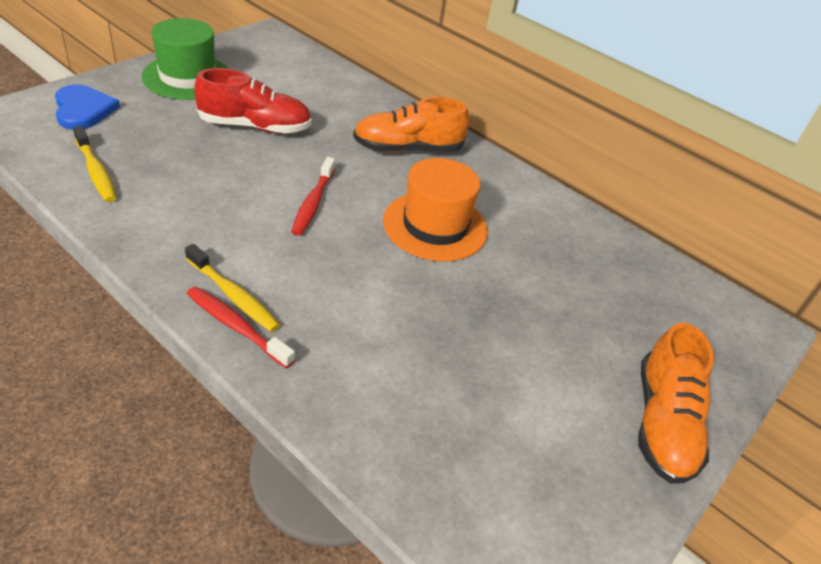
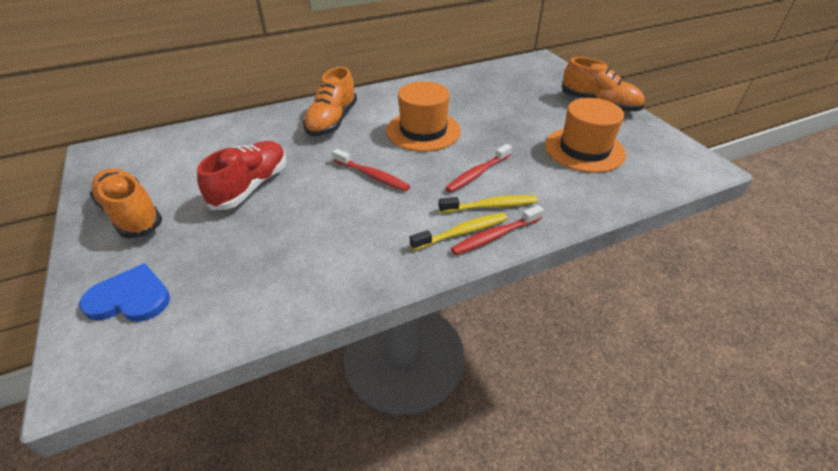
camera: 60 degrees left, 0 degrees up
yellow toothbrush [73,126,116,202] -> yellow toothbrush moved to [439,195,538,213]
green hat [141,18,229,100] -> orange shoe [90,168,163,239]
none -> red toothbrush [445,144,512,193]
none -> orange hat [545,98,626,173]

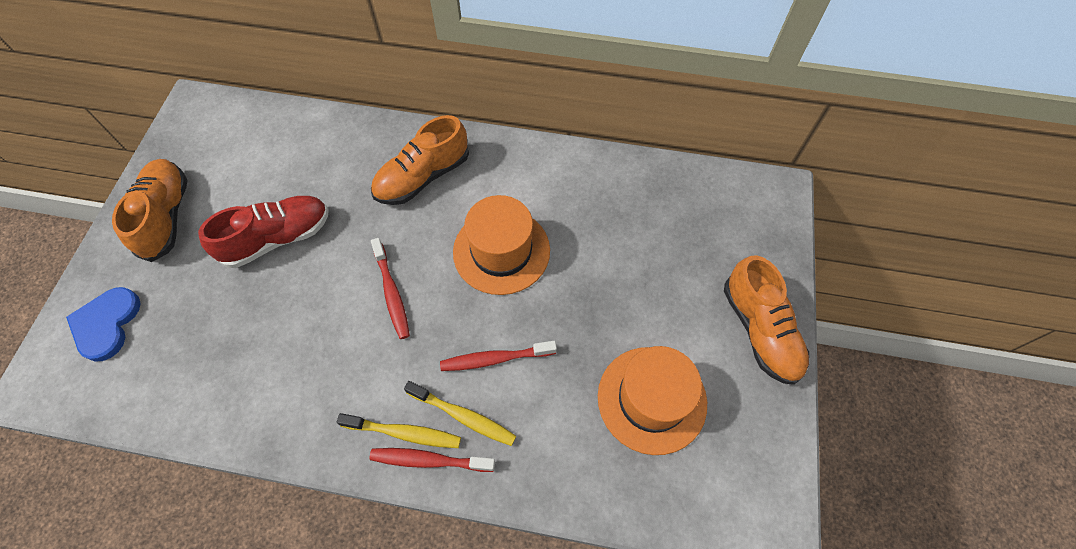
camera: 35 degrees right, 20 degrees up
blue heart [79,263,170,322] -> blue heart turned 120 degrees counterclockwise [66,287,141,362]

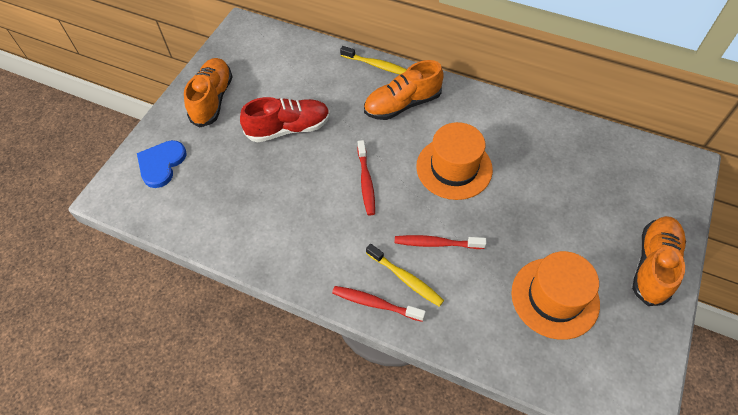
camera: 15 degrees right, 5 degrees down
yellow toothbrush [337,413,461,448] -> yellow toothbrush moved to [340,46,407,74]
orange shoe [724,255,810,385] -> orange shoe turned 150 degrees counterclockwise [632,216,686,306]

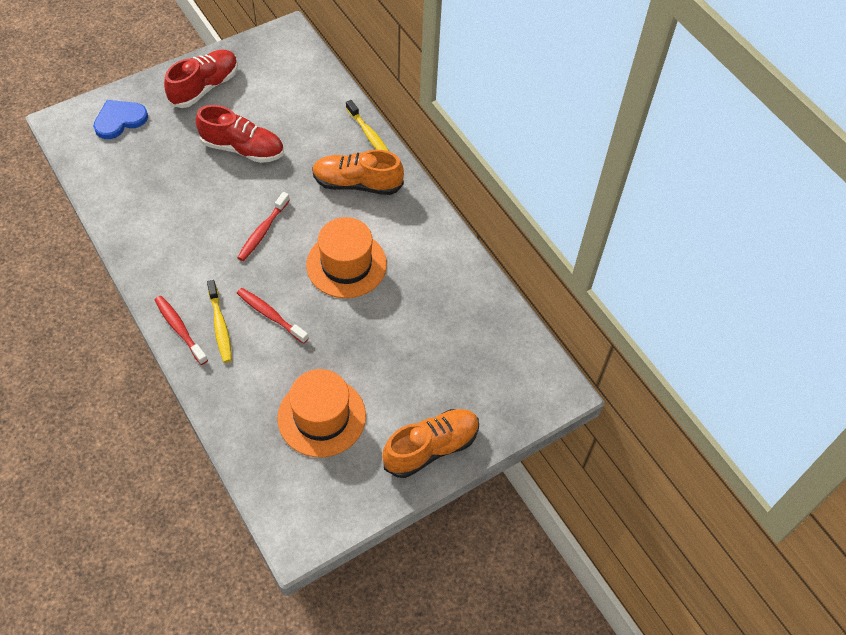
camera: 30 degrees right, 0 degrees up
orange shoe [184,58,233,127] -> red shoe [164,50,238,108]

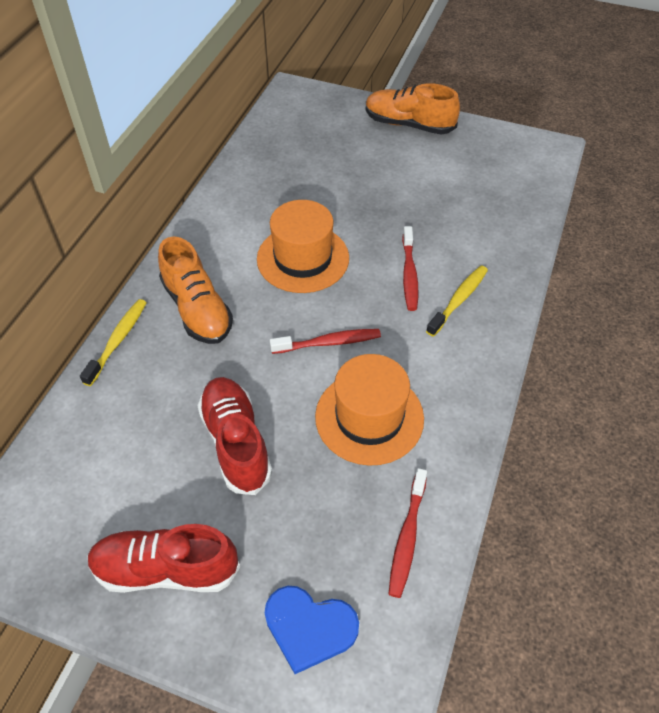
camera: 125 degrees left, 5 degrees down
red toothbrush [155,296,208,365] -> red toothbrush moved to [389,468,427,598]
orange hat [277,369,366,457] -> orange hat moved to [315,354,424,466]

